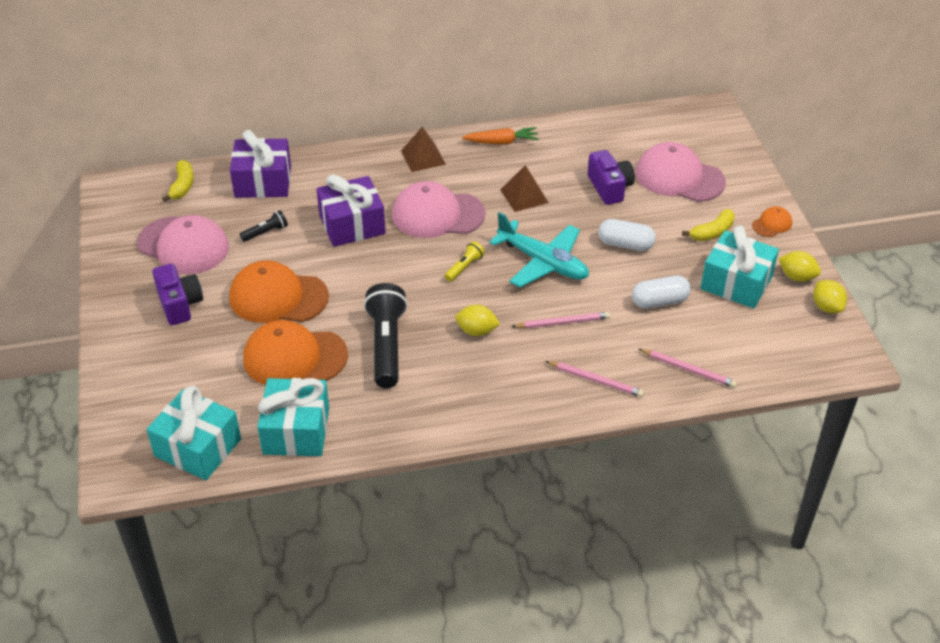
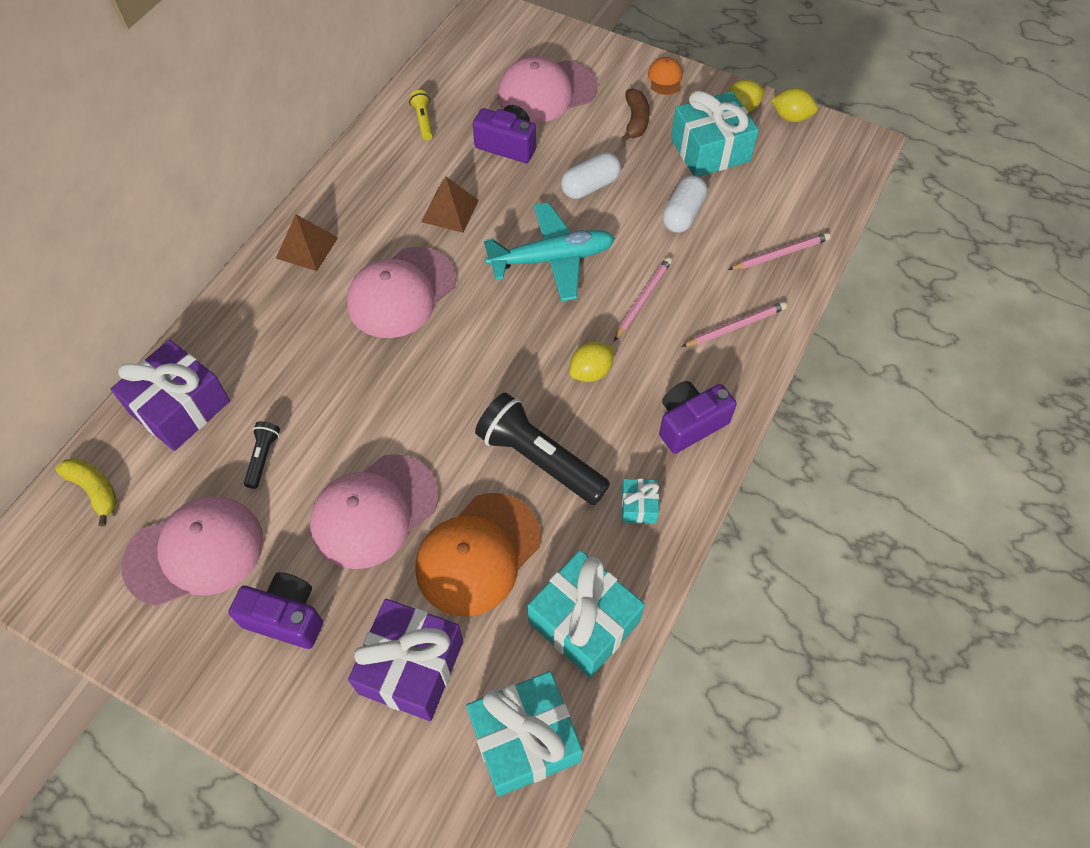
camera: 50 degrees left, 15 degrees up
orange cap [229,261,329,323] -> pink cap [310,454,438,569]
purple gift [316,174,386,247] -> purple gift moved to [348,599,463,721]
yellow flashlight [445,241,485,282] -> yellow flashlight moved to [409,90,433,141]
orange carrot [462,127,539,145] -> none
yellow banana [682,209,735,241] -> brown banana [622,88,650,142]
none -> turquoise gift [621,478,659,523]
none -> purple camera [659,381,737,454]

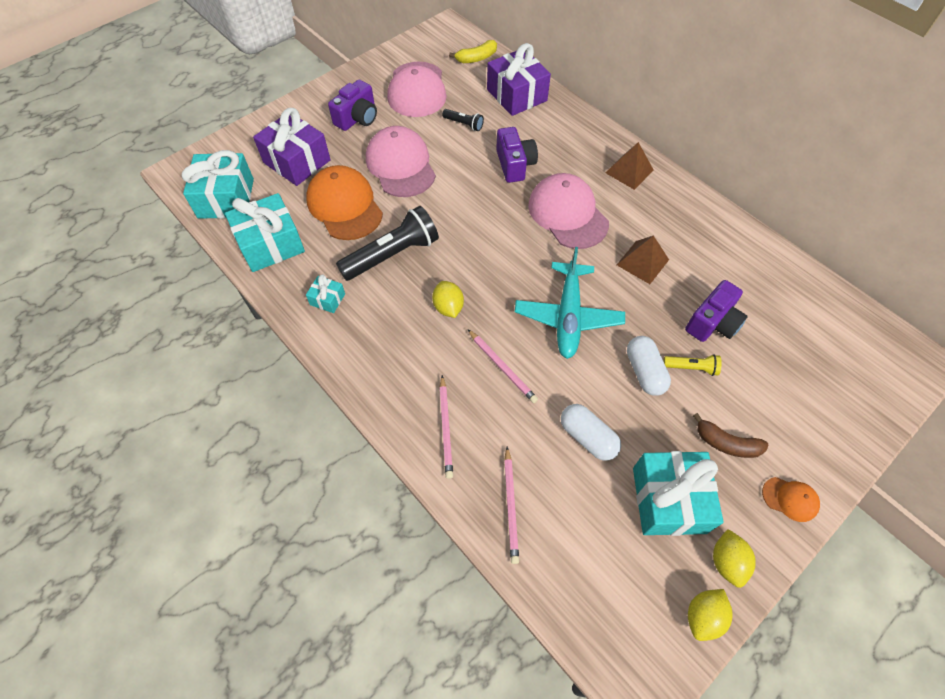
camera: 110 degrees right, 0 degrees up
yellow flashlight [409,90,433,141] -> yellow flashlight moved to [663,354,722,376]
pink cap [497,56,598,123] -> none
purple camera [659,381,737,454] -> purple camera moved to [496,127,538,183]

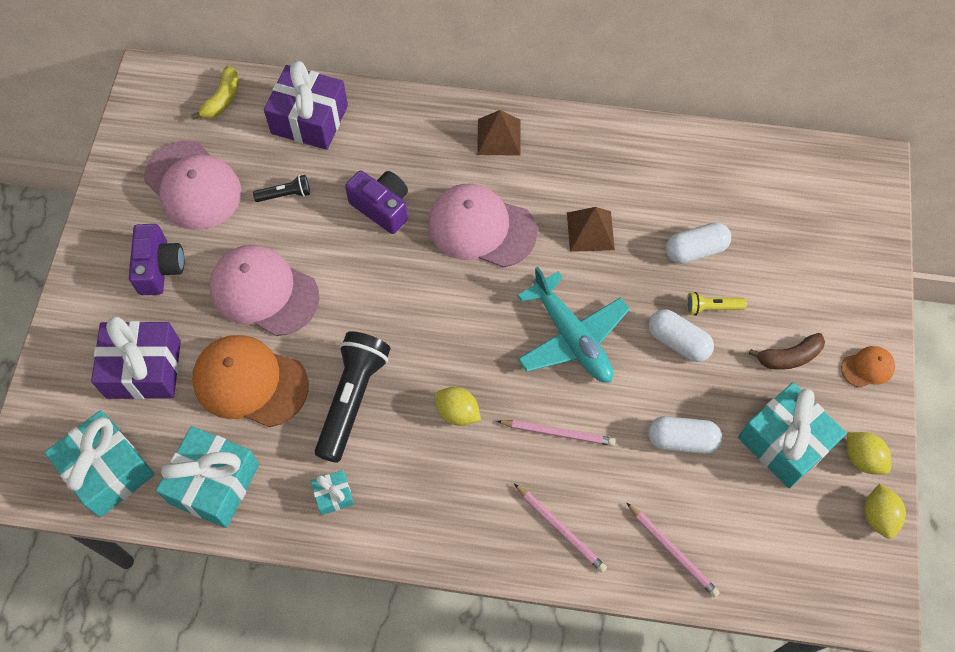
camera: 40 degrees left, 5 degrees up
yellow flashlight [663,354,722,376] -> yellow flashlight turned 150 degrees counterclockwise [686,292,747,315]
purple camera [685,280,748,342] -> white capsule [666,222,731,264]

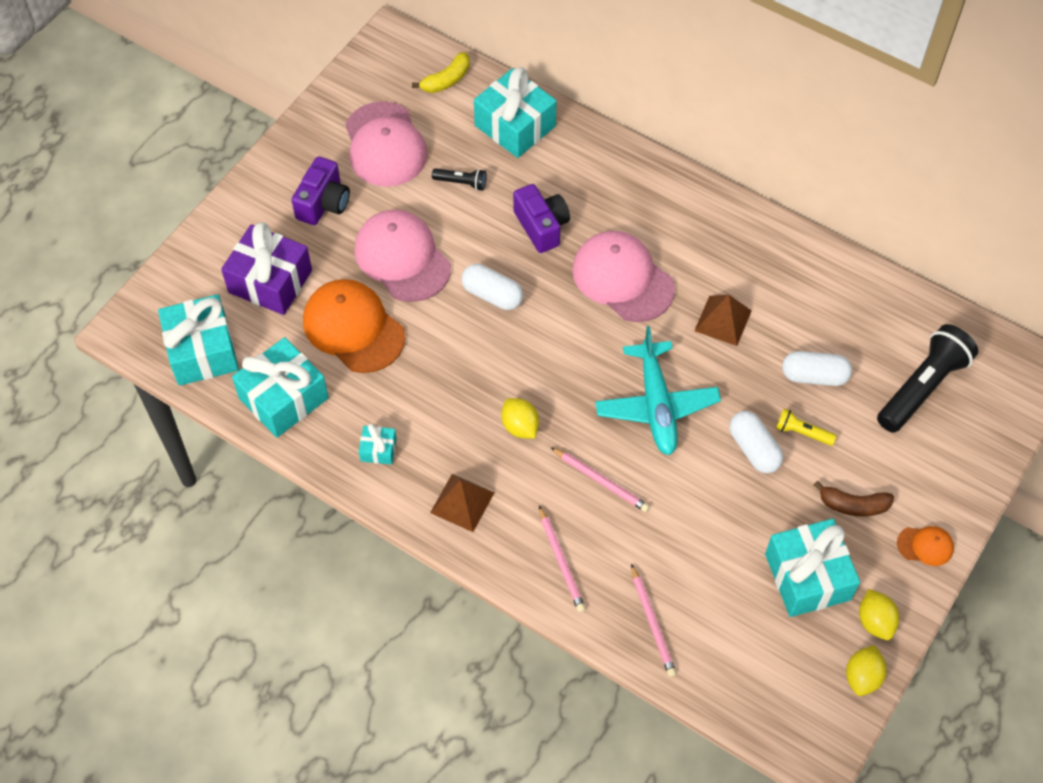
camera: 25 degrees right, 5 degrees down
purple gift [264,61,348,150] -> turquoise gift [474,67,557,158]
black flashlight [315,331,390,463] -> black flashlight moved to [877,324,978,433]
brown pyramid [477,110,520,156] -> brown pyramid moved to [430,474,494,532]
white capsule [648,416,722,454] -> white capsule moved to [461,264,523,310]

